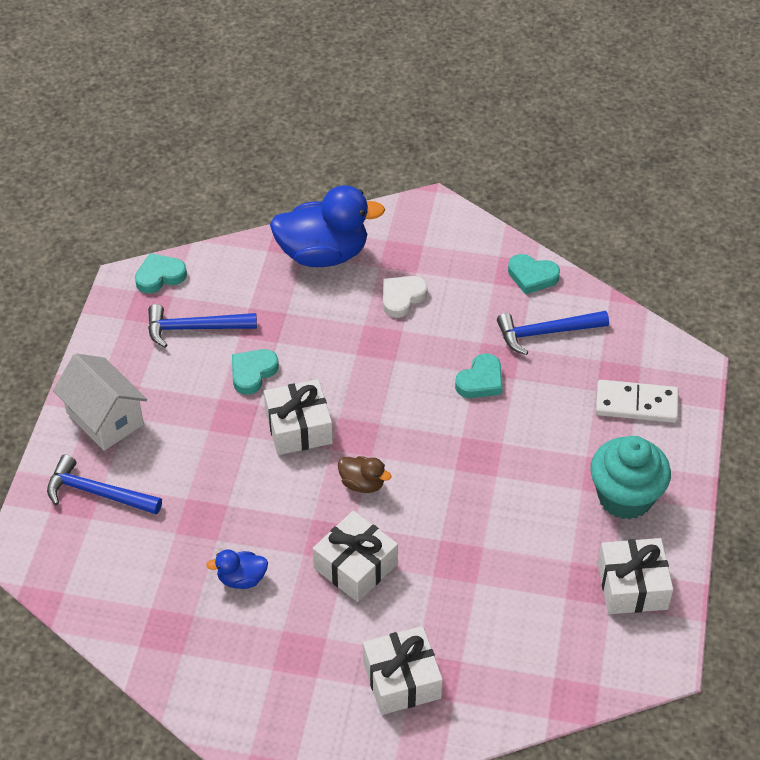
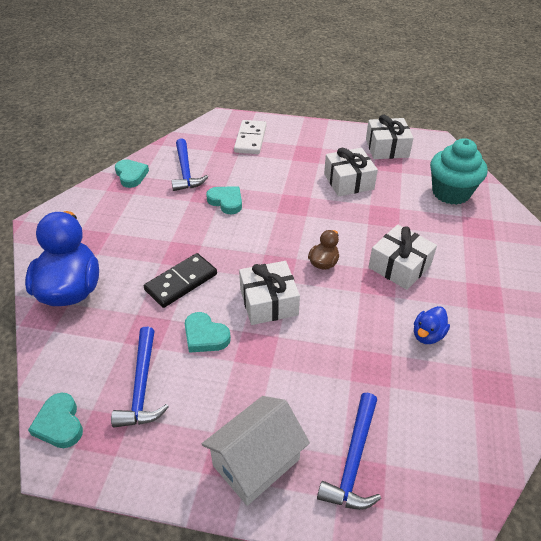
camera: 90 degrees left, 5 degrees down
blue duck [206,549,268,589] -> blue duck turned 45 degrees clockwise [414,306,450,344]
white gift [363,626,443,715] -> white gift moved to [324,148,378,196]
white heart [383,276,428,318] -> none
turquoise heart [508,254,560,294] -> turquoise heart turned 45 degrees counterclockwise [115,159,149,188]
turquoise cupcake [590,436,671,520] -> turquoise cupcake moved to [430,138,488,205]
none -> black domino [144,253,217,308]

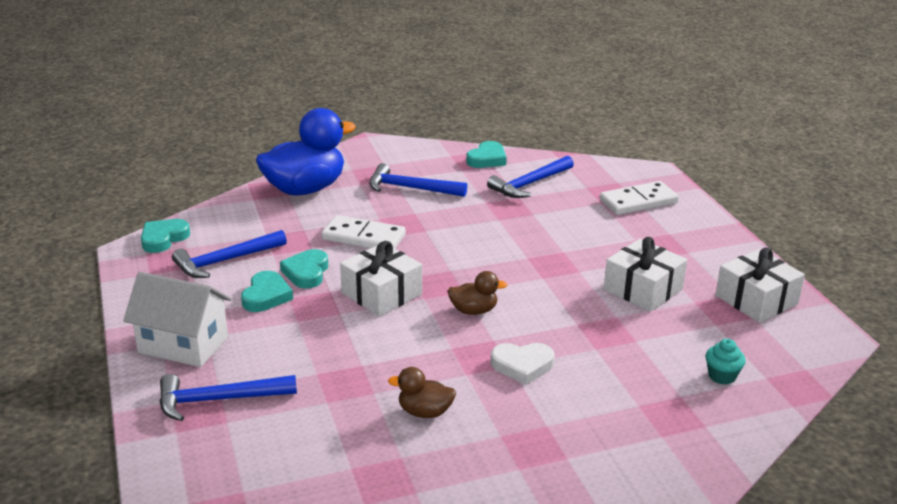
camera: 60 degrees right, 15 degrees down
black domino [144,253,217,308] -> white domino [322,215,406,249]
turquoise heart [206,187,242,214] -> turquoise heart moved to [241,271,293,312]
white gift [369,224,437,290] -> white heart [490,343,555,385]
blue duck [414,306,450,344] -> brown duck [388,367,456,418]
turquoise cupcake [430,138,488,205] -> turquoise cupcake [705,339,746,385], size x0.45
none -> blue hammer [369,163,467,197]

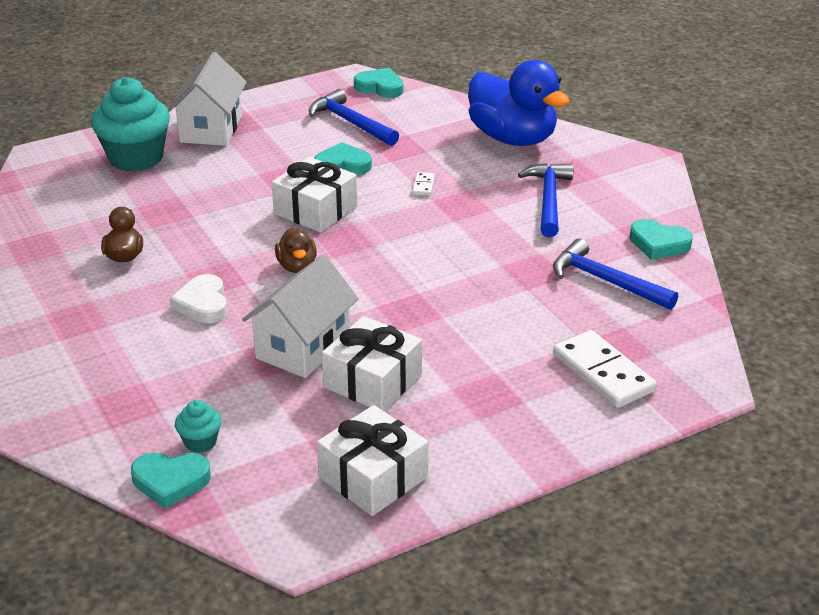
camera: 80 degrees right, 5 degrees up
blue hammer [160,374,297,421] -> turquoise cupcake [91,77,170,172]
turquoise heart [241,271,293,312] -> turquoise heart moved to [131,452,211,508]
white domino [322,215,406,249] -> white domino [412,172,435,196], size x0.44
none -> white house [242,255,359,378]

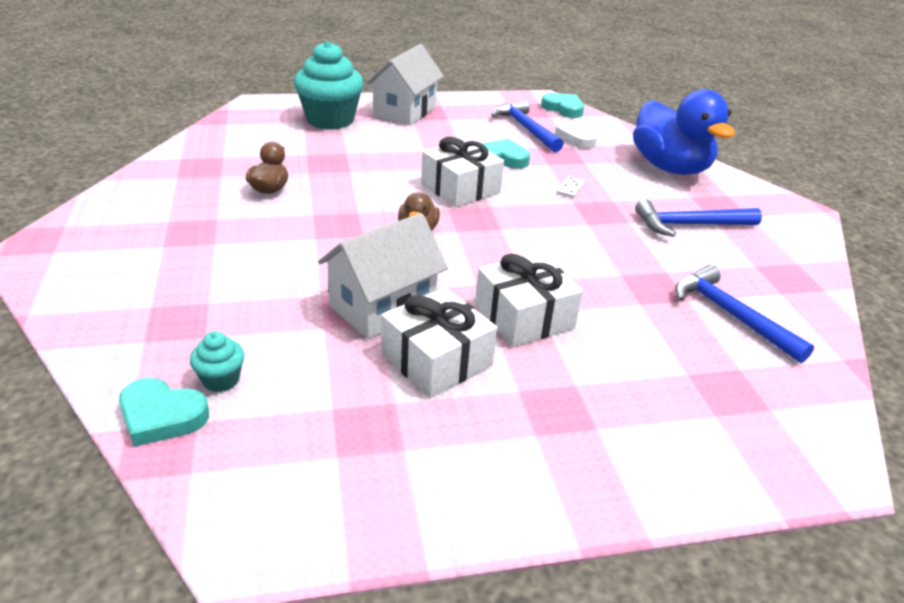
camera: 15 degrees right, 0 degrees up
white heart [170,274,228,323] -> white heart moved to [555,119,598,149]
white gift [317,405,429,516] -> white gift moved to [475,252,583,347]
blue hammer [518,163,574,237] -> blue hammer turned 120 degrees counterclockwise [635,199,762,237]
white domino [553,330,657,408] -> none
turquoise heart [630,219,693,259] -> none

